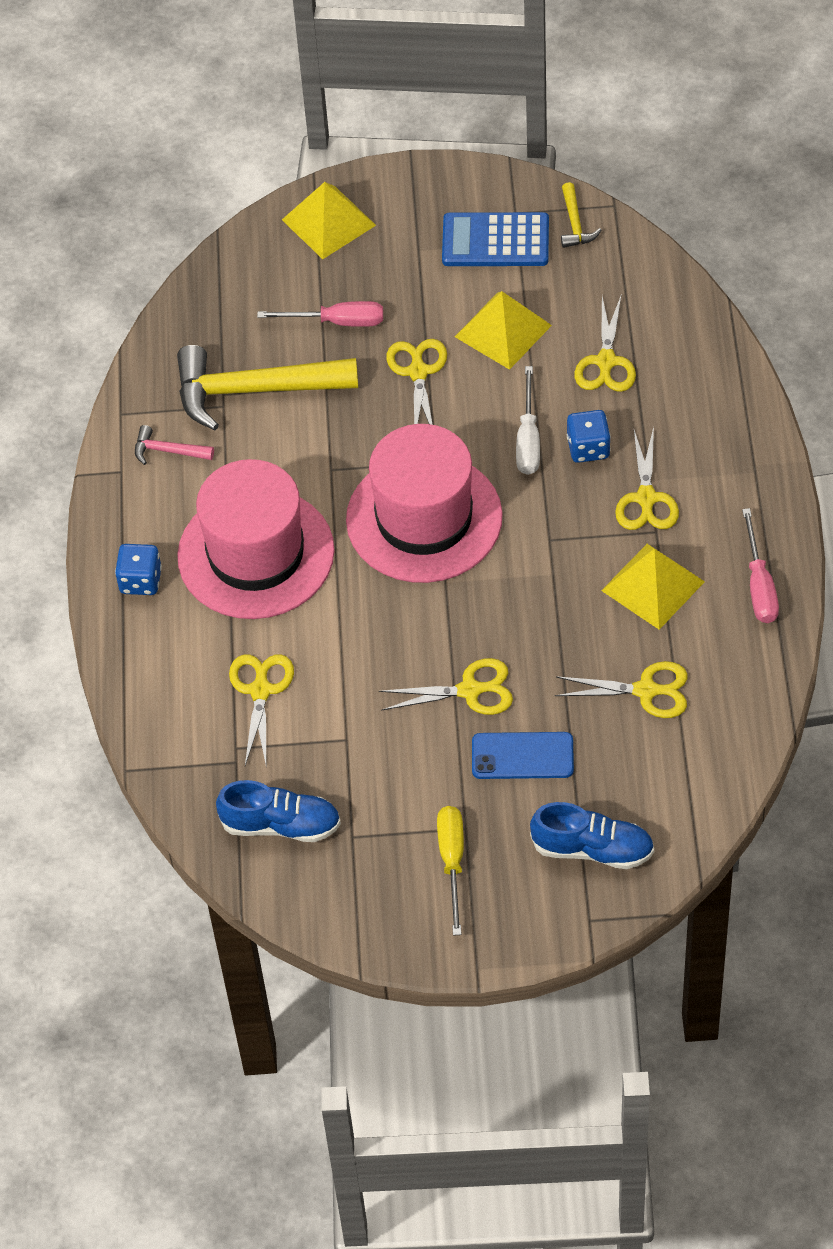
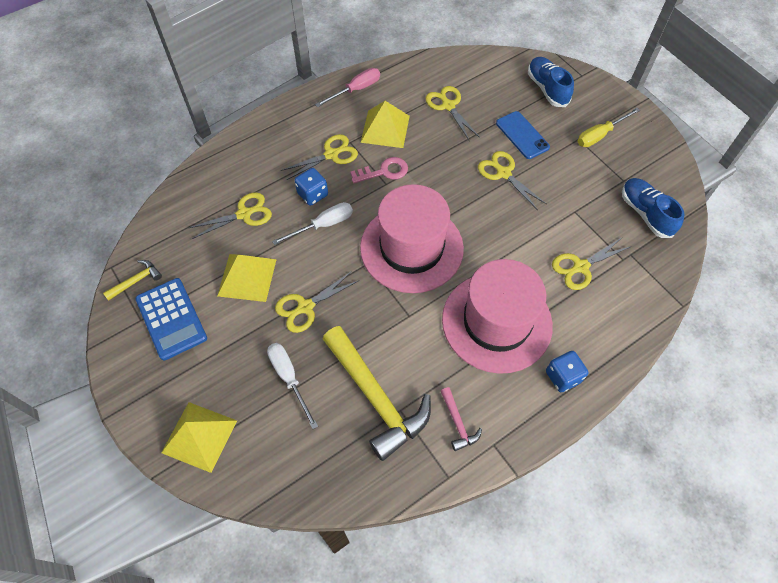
camera: 125 degrees left, 5 degrees up
pink screwdriver [257,301,383,327] -> white screwdriver [267,343,318,429]
none -> pink key [350,157,408,184]

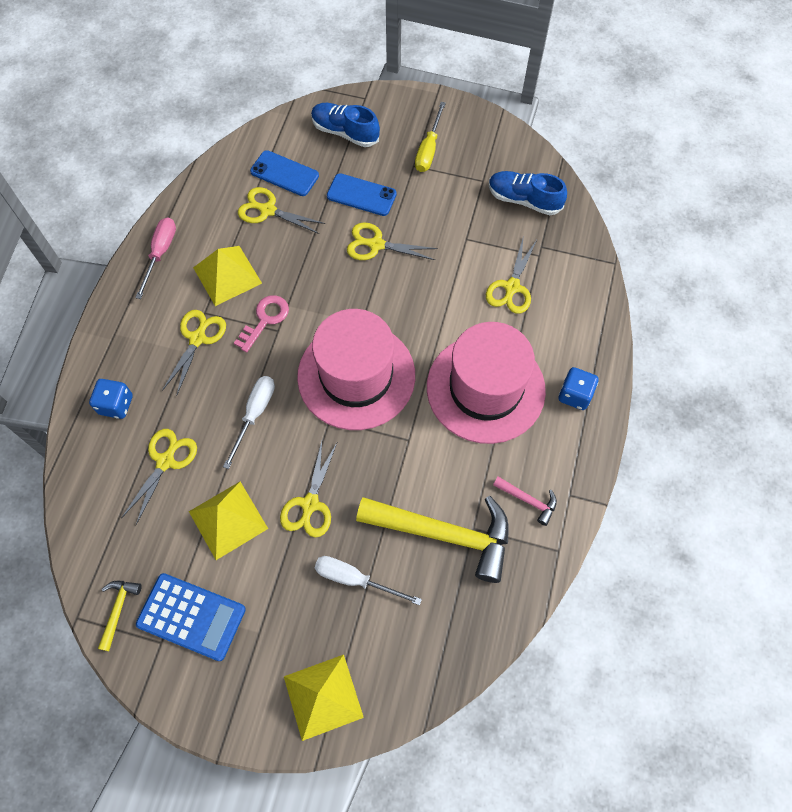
camera: 40 degrees left, 5 degrees up
blue dice [294,168,328,206] -> blue dice moved to [89,379,133,419]
none -> blue phone [250,150,319,196]

